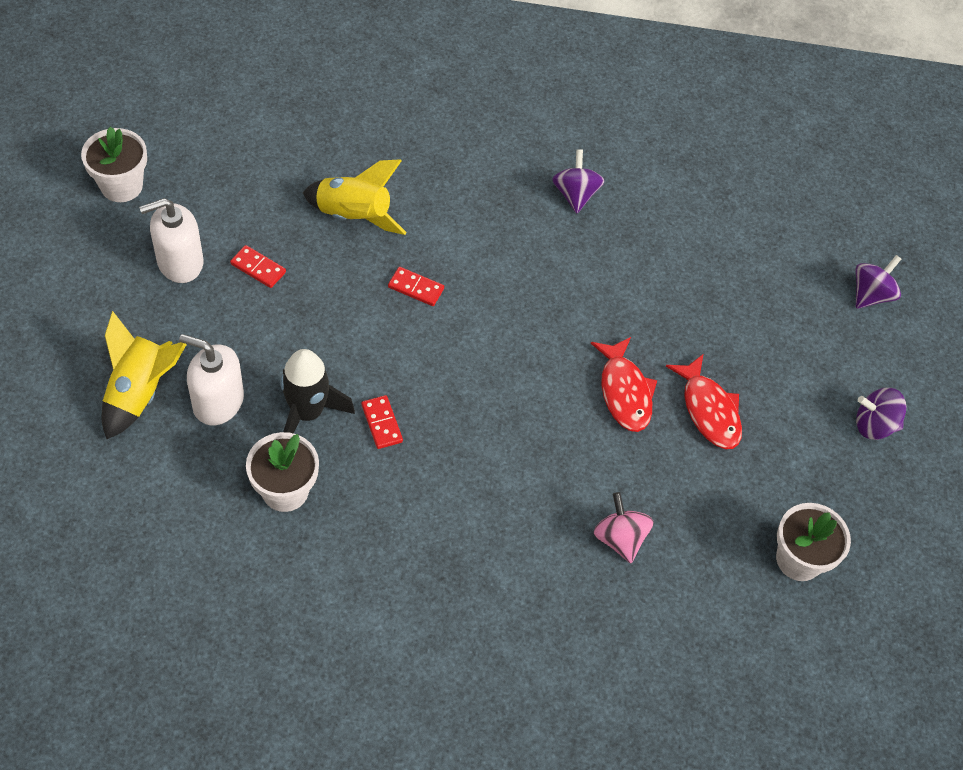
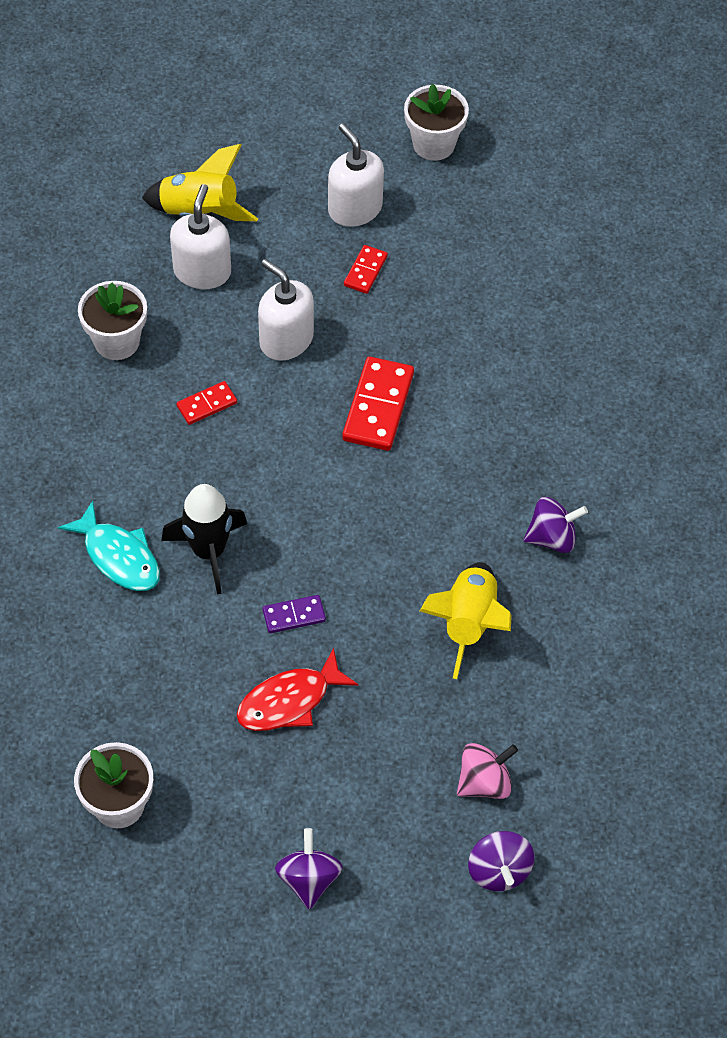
camera: 85 degrees right, 0 degrees up
black rocket [280,349,355,434] -> black rocket moved to [161,484,247,594]
yellow rocket [303,159,407,235] -> yellow rocket moved to [420,562,512,679]
red domino [388,267,444,306] -> red domino [342,357,414,451], size x1.81
red fish [591,337,657,432] -> purple domino [263,595,326,633]
pink spinning top [594,492,654,563] -> pink spinning top moved to [457,743,518,799]
purple spinning top [856,255,901,309] -> purple spinning top turned 45 degrees clockwise [468,831,534,891]
none -> turquoise fish [58,501,160,591]
none -> white soap dispenser [258,259,314,361]

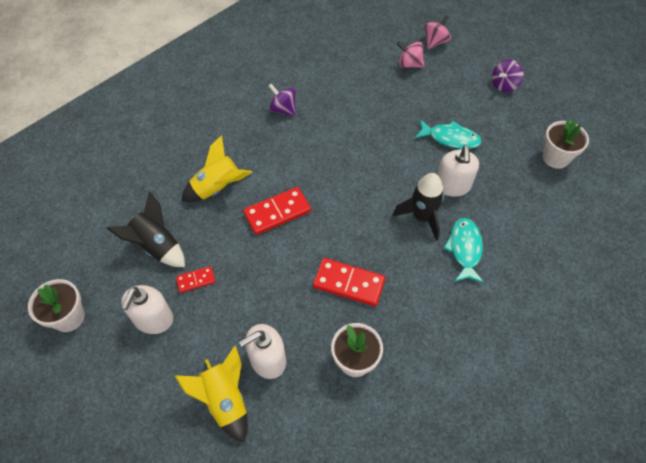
camera: 130 degrees left, 0 degrees up
red domino [176,381,237,425] -> red domino [313,258,385,306], size x1.81
red fish [237,648,358,731] -> turquoise fish [415,119,482,149]
white soap dispenser [258,259,314,361] -> white soap dispenser moved to [437,145,479,197]
purple domino [263,595,326,633] -> none
yellow rocket [420,562,512,679] -> yellow rocket moved to [181,135,252,202]
purple spinning top [468,831,534,891] -> pink spinning top [424,15,451,49]
none -> black rocket [107,192,185,267]

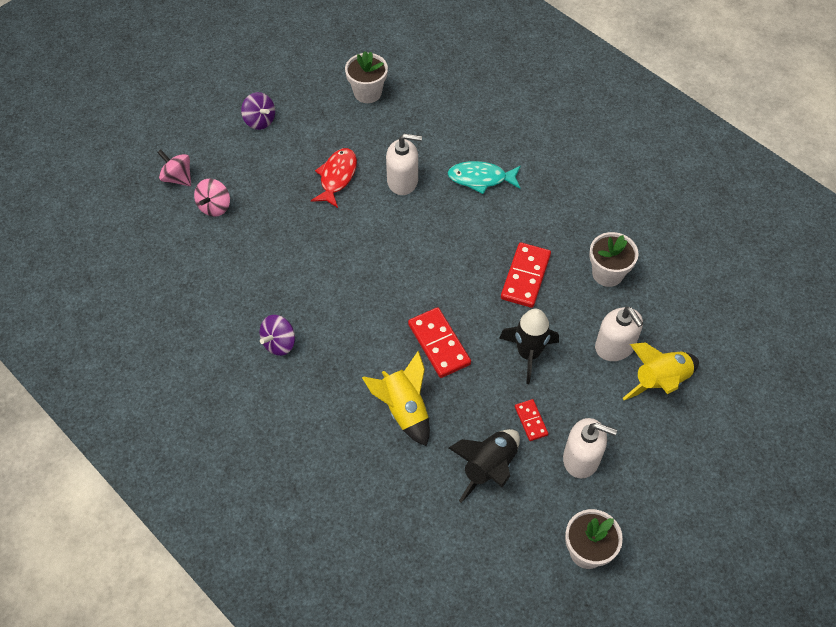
camera: 90 degrees left, 0 degrees up
black rocket [393,173,444,241] -> black rocket moved to [499,308,559,384]
turquoise fish [415,119,482,149] -> red fish [311,148,357,208]

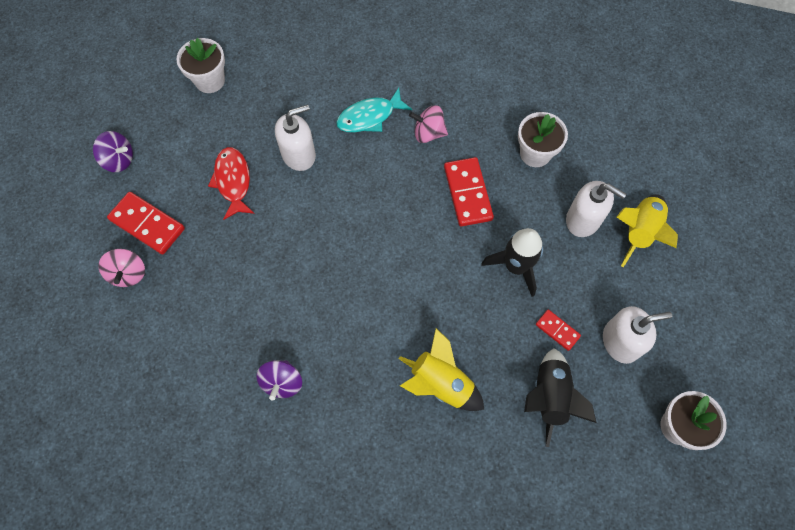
camera: 30 degrees left, 10 degrees up
pink spinning top [157,149,191,186] -> pink spinning top moved to [409,105,448,143]
red domino [408,307,471,378] -> red domino moved to [107,192,185,254]

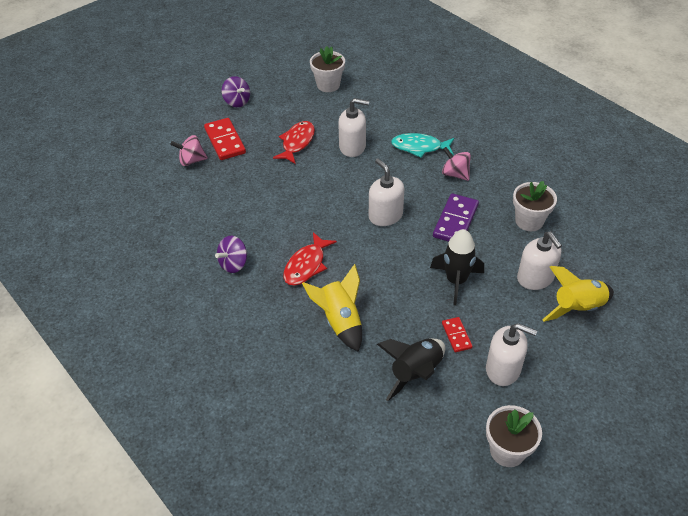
camera: 35 degrees right, 20 degrees down
pink spinning top [98,249,145,287] -> pink spinning top turned 60 degrees clockwise [171,135,208,166]
red domino [444,157,494,226] -> purple domino [433,193,479,242]
none -> red fish [283,232,337,286]
none -> white soap dispenser [369,158,404,226]

